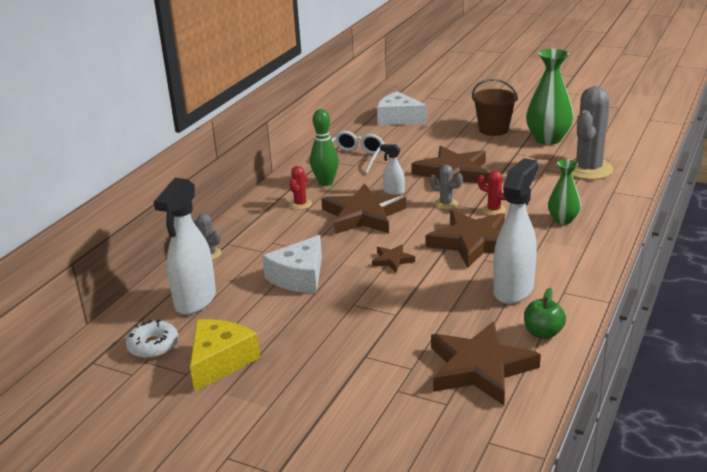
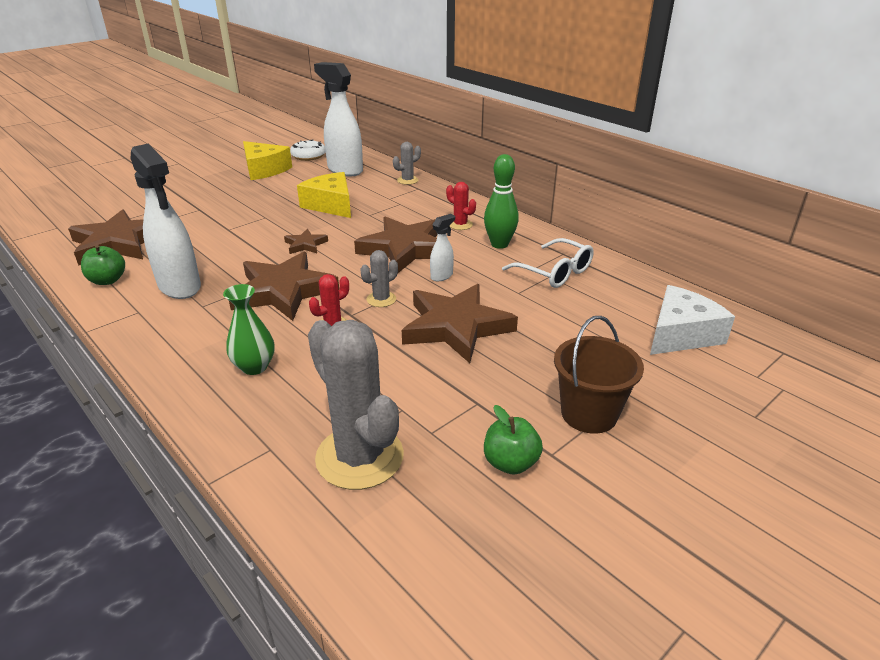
camera: 110 degrees right, 5 degrees up
white cheese [262,235,322,293] -> yellow cheese [297,172,351,218]
green vase [526,49,574,145] -> green apple [484,405,543,475]

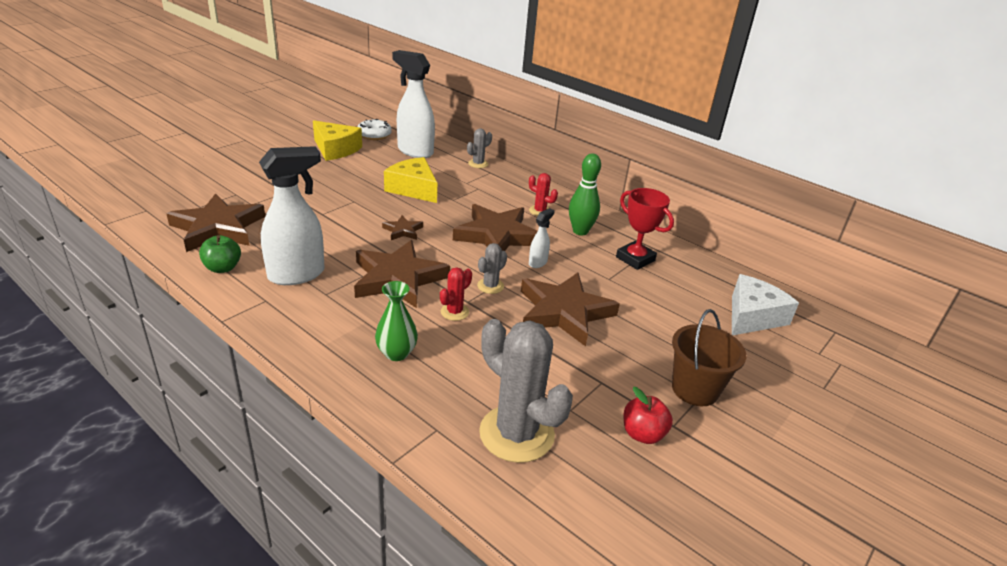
camera: 10 degrees left, 0 degrees up
white spray bottle [130,143,201,299] -> white spray bottle turned 75 degrees counterclockwise [259,146,325,285]
green apple [484,405,543,475] -> red apple [623,387,673,444]
white glasses [502,238,594,288] -> red trophy [616,188,674,270]

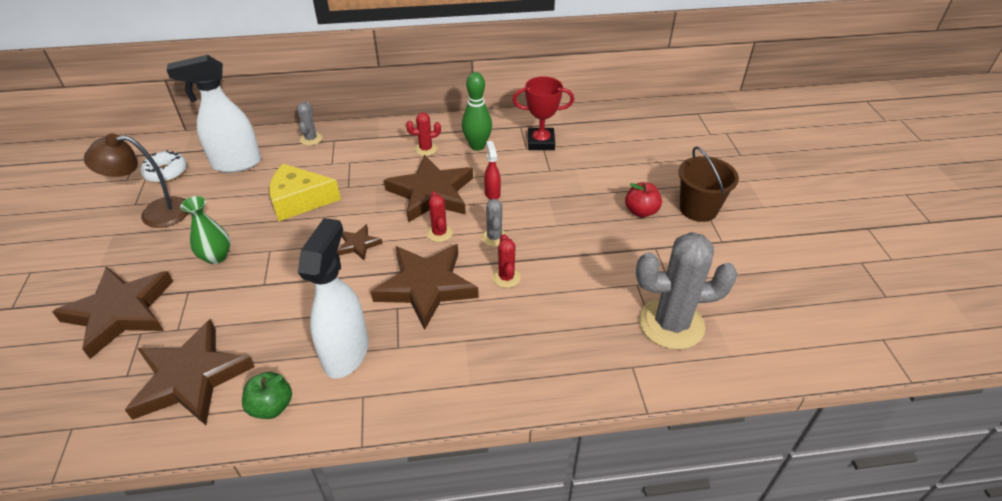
camera: 45 degrees left, 10 degrees up
yellow cheese [313,120,362,161] -> brown lamp [84,134,188,228]
green vase [375,281,418,361] -> green vase moved to [180,196,231,264]
brown star [521,272,620,347] -> brown star moved to [52,266,173,359]
white spray bottle [529,208,555,268] -> red spray bottle [484,141,501,200]
red apple [623,387,673,444] -> red apple moved to [625,182,662,217]
white cheese [732,274,799,335] -> none
none -> red cactus [426,192,453,242]

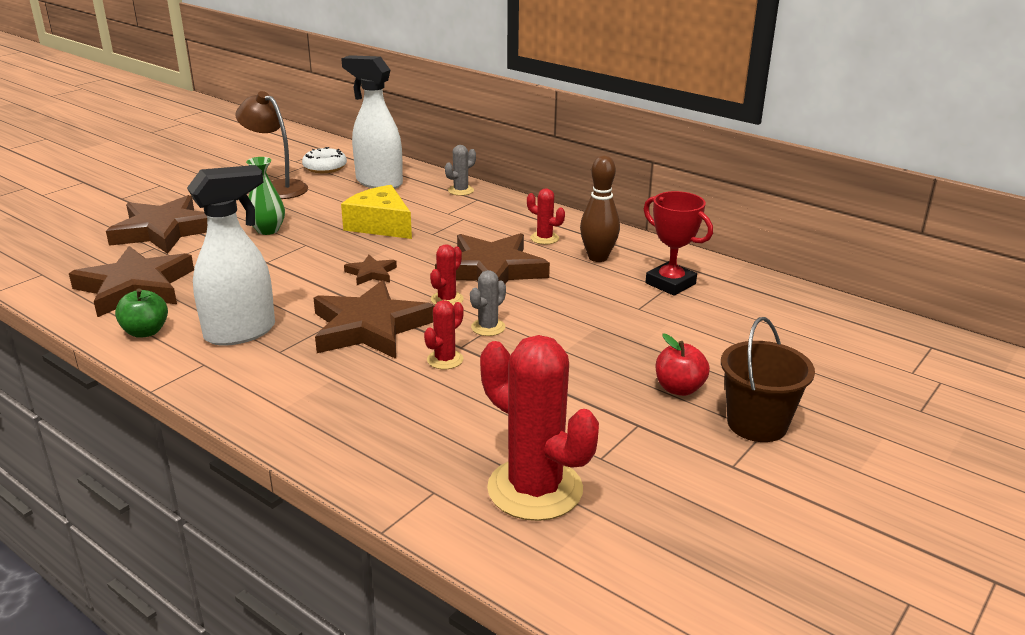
camera: 45 degrees right, 15 degrees down
green bowling pin [462,72,492,151] -> brown bowling pin [580,155,620,262]
red spray bottle [484,141,501,200] -> none
grey cactus [636,232,738,350] -> red cactus [480,335,599,521]

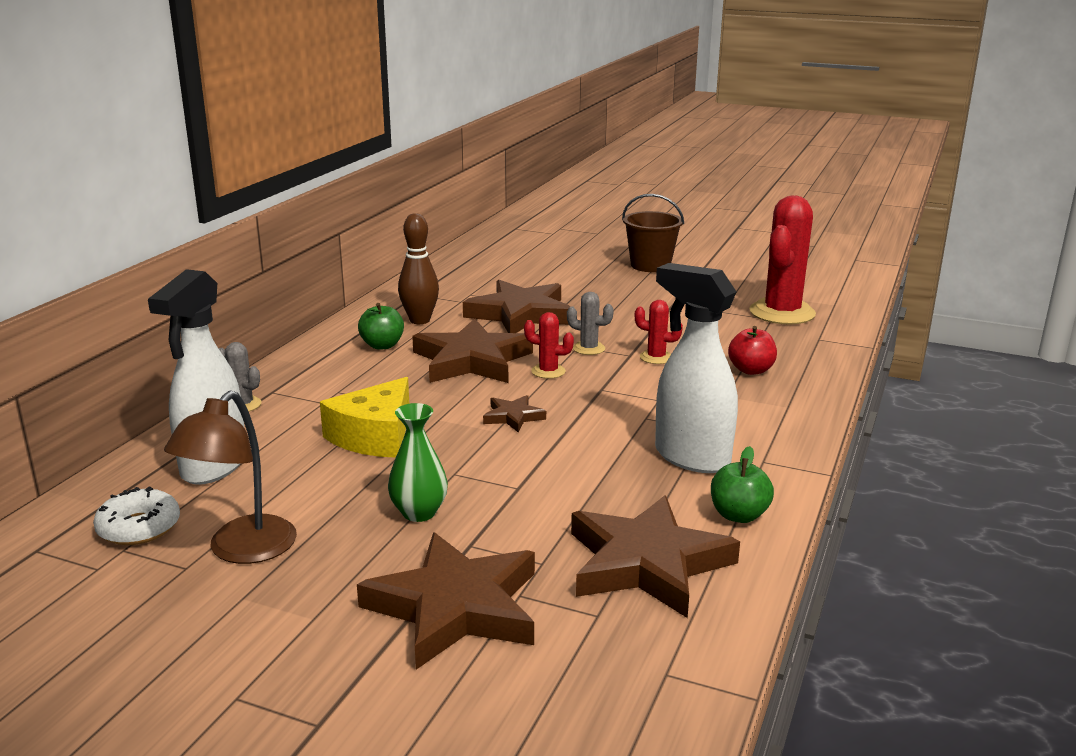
camera: 105 degrees left, 5 degrees down
brown star [313,280,434,359] -> brown star moved to [463,280,570,333]
red cactus [527,188,565,244] -> green apple [358,303,404,350]
red trophy [644,191,713,296] -> none
red apple [656,334,710,396] -> red apple moved to [728,326,777,375]

